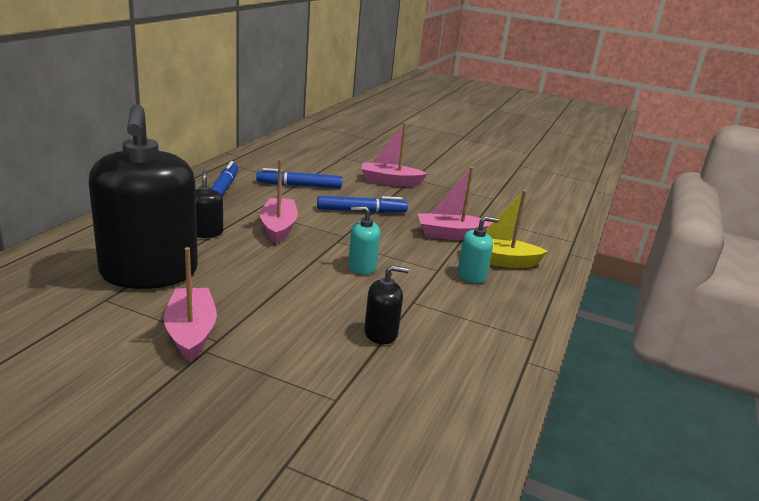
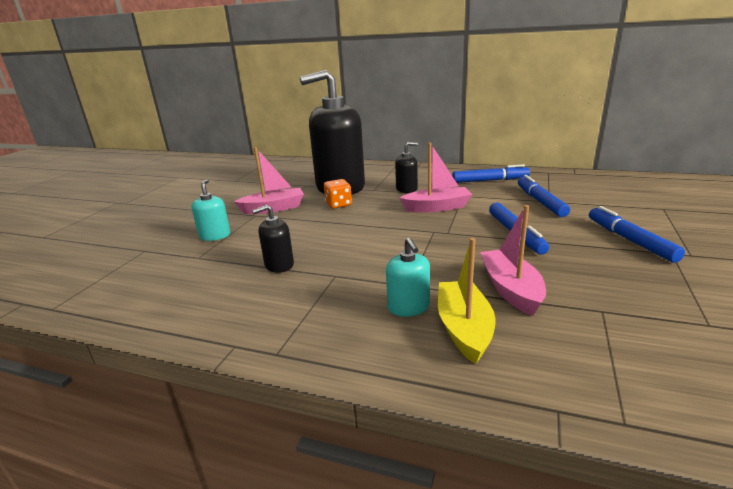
camera: 90 degrees right, 0 degrees up
turquoise soap dispenser [348,206,380,274] -> turquoise soap dispenser moved to [191,179,230,241]
pink boat [361,123,428,187] -> blue marker [589,206,685,263]
black soap dispenser [364,265,409,344] -> black soap dispenser turned 75 degrees clockwise [252,205,294,273]
none -> orange dice [324,179,352,209]

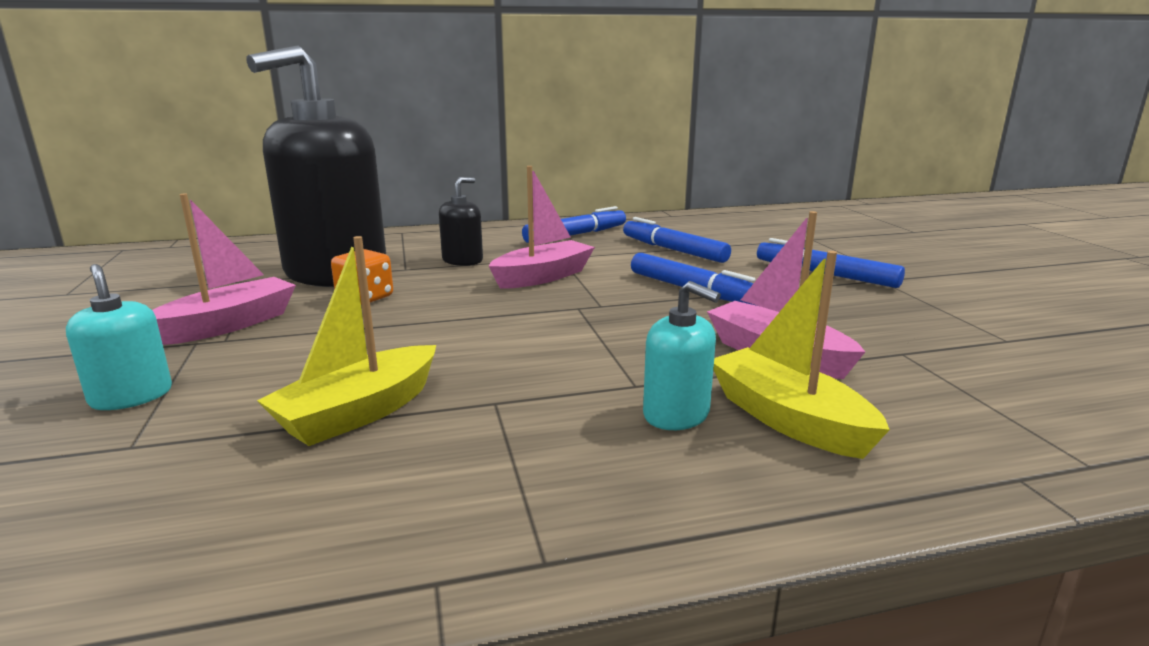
camera: 35 degrees left, 5 degrees down
black soap dispenser [252,205,294,273] -> yellow boat [257,236,436,446]

